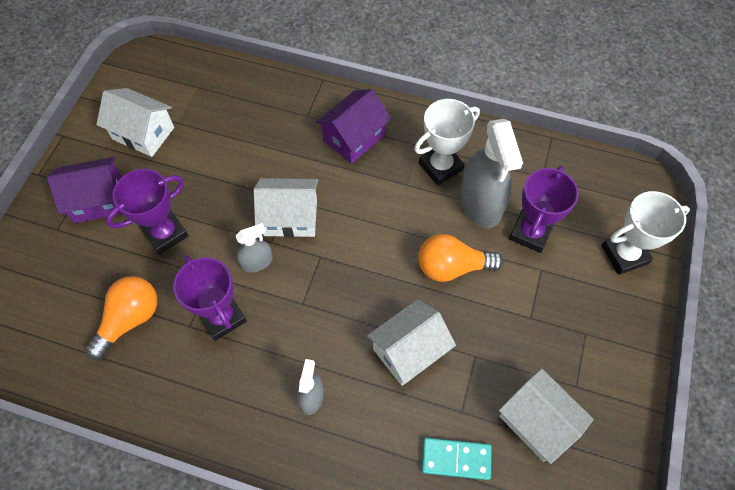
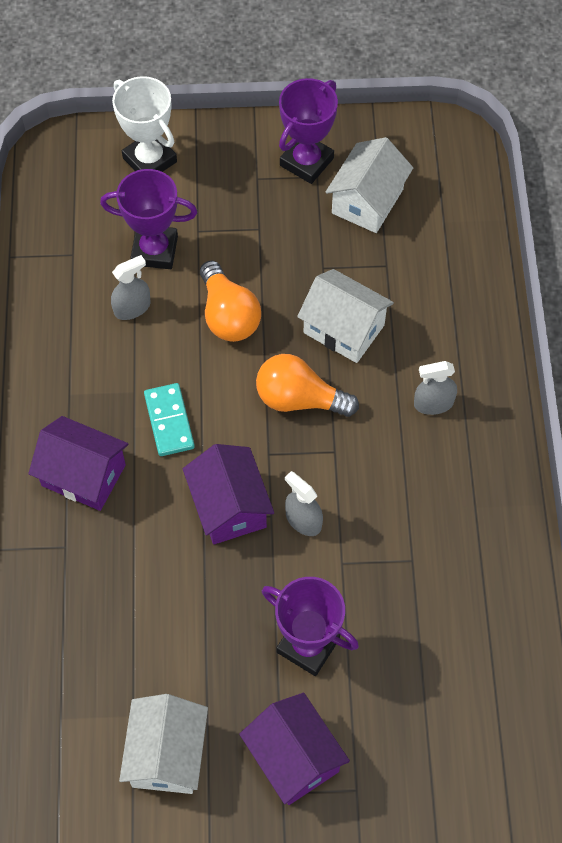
camera: 110 degrees left, 0 degrees up
orange light bulb [85,276,157,359] -> orange light bulb moved to [256,354,359,417]
purple trophy [173,255,247,341] -> purple trophy moved to [279,78,338,184]
white house [254,178,318,237] -> purple house [183,444,274,544]
white trophy [414,99,480,185] -> none
turquoise domino [422,438,492,480] -> turquoise domino moved to [144,383,195,456]
grey spray bottle [460,119,523,228] -> grey spray bottle [111,255,151,320], size x0.51

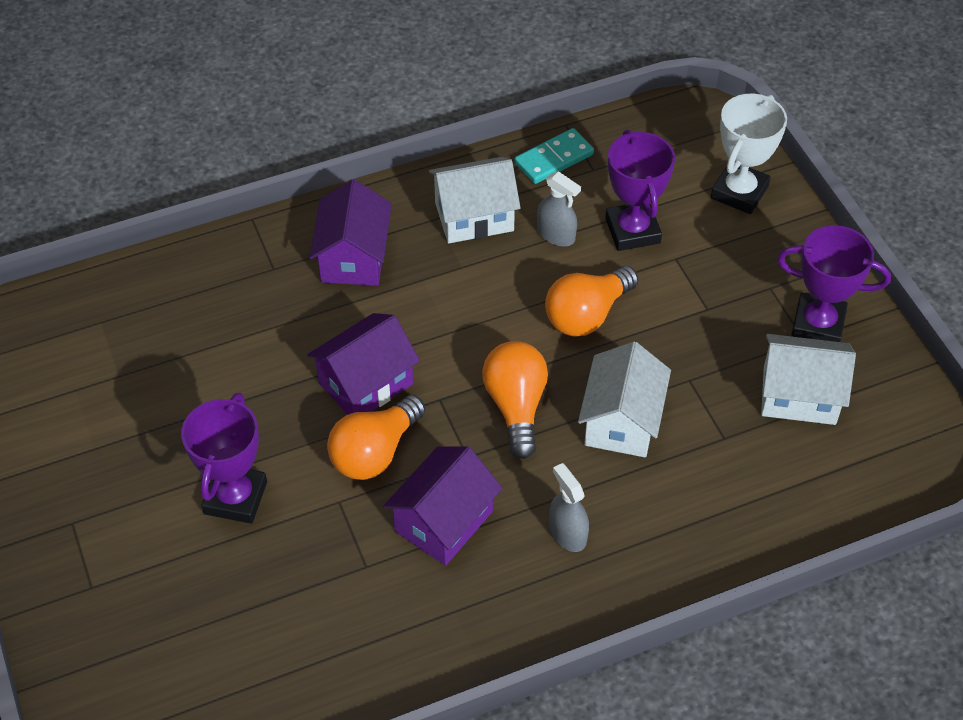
camera: 70 degrees right, 10 degrees down
white house [119,694,208,794] -> white house moved to [429,157,521,243]
turquoise domino [144,383,195,456] -> turquoise domino moved to [515,128,594,184]
purple house [239,693,350,805] -> purple house moved to [383,447,502,565]
grey spray bottle [285,471,323,536] -> orange light bulb [327,395,426,480]

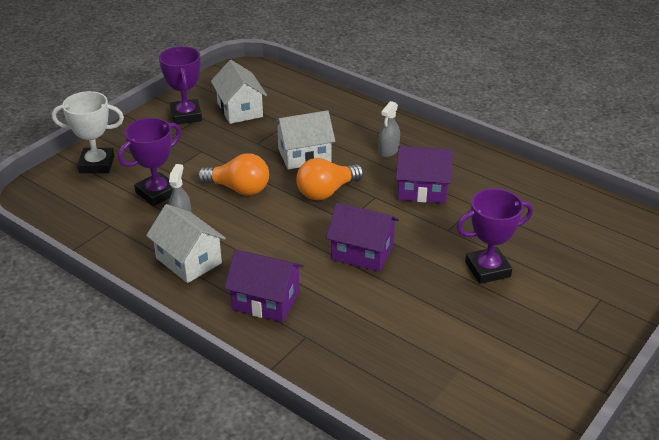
camera: 120 degrees left, 15 degrees down
purple house [309,179,392,286] -> purple house turned 45 degrees clockwise [224,250,304,322]
orange light bulb [327,395,426,480] -> none
turquoise domino [515,128,594,184] -> none

